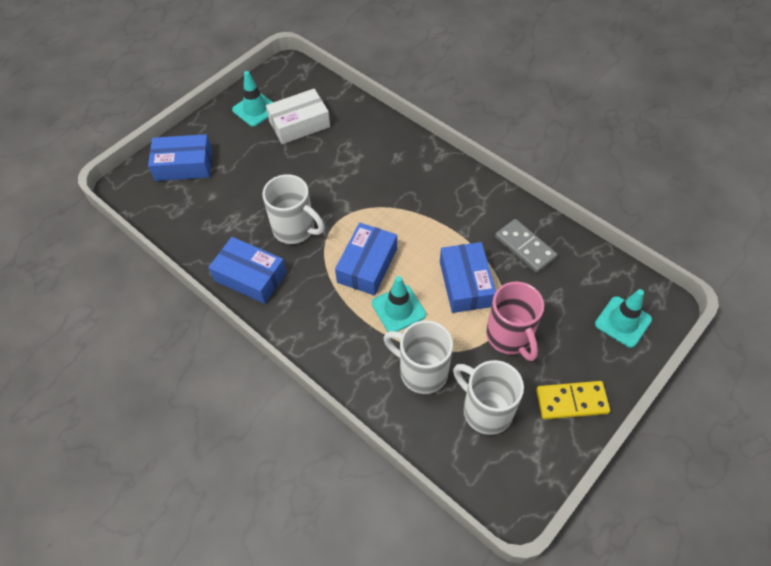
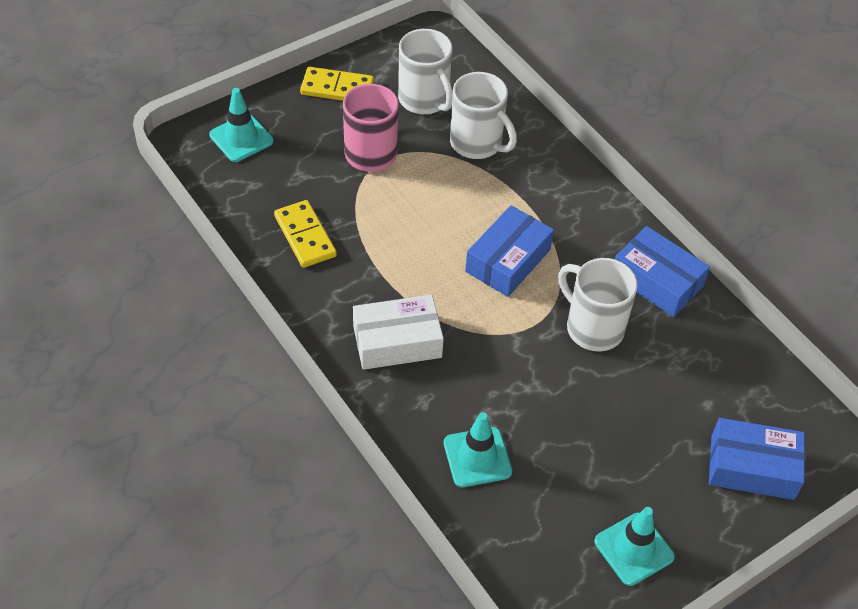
camera: 170 degrees left, 5 degrees down
white box [266,89,330,144] -> white box moved to [353,295,444,370]
turquoise traffic cone [372,276,426,332] -> turquoise traffic cone moved to [444,412,512,487]
blue box [440,242,496,313] -> none
grey domino [495,219,557,273] -> yellow domino [274,200,337,268]

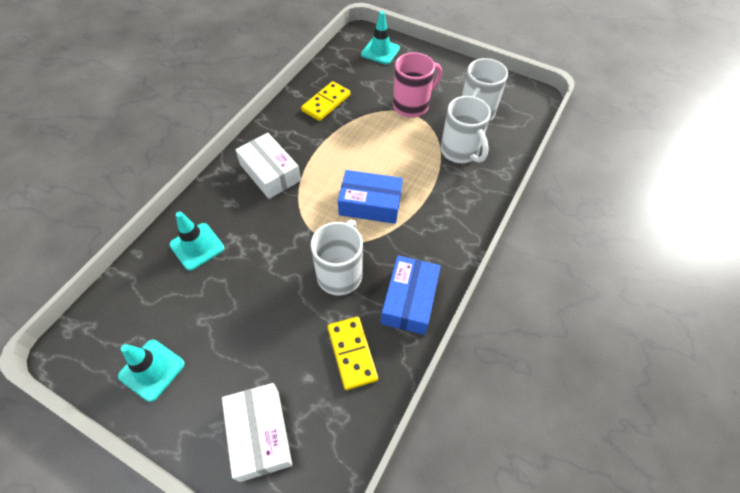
camera: 65 degrees right, 5 degrees up
yellow domino [300,67,374,101] -> yellow domino moved to [327,317,378,390]
white mug [450,72,517,159] -> white mug turned 45 degrees counterclockwise [441,96,491,163]
blue box [709,418,805,500] -> white box [222,383,292,482]

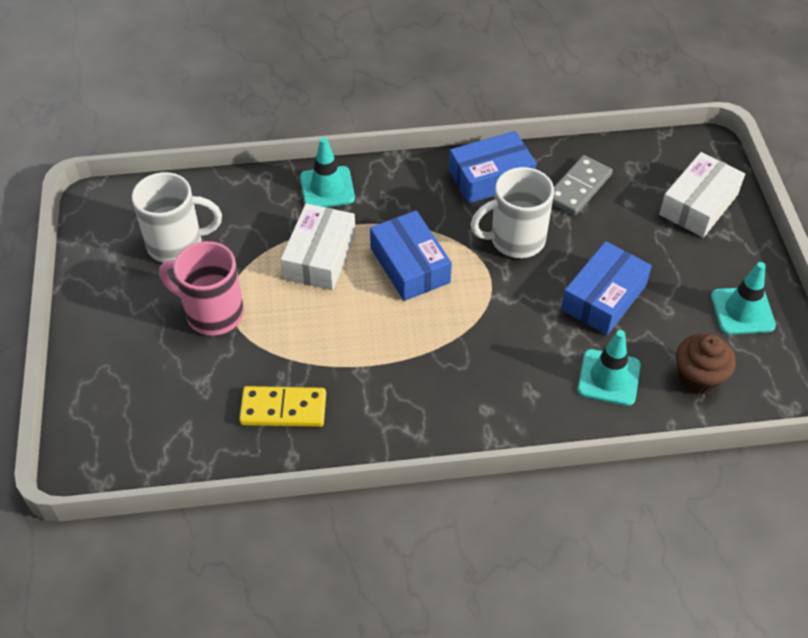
camera: 125 degrees left, 5 degrees down
white box [235,133,301,199] -> white box moved to [281,203,356,290]
yellow domino [327,317,378,390] -> grey domino [552,155,613,216]
turquoise traffic cone [361,11,400,64] -> turquoise traffic cone moved to [300,137,355,207]
white mug [441,96,491,163] -> none
none -> blue box [561,241,652,335]
none -> brown cupcake [676,334,736,395]

